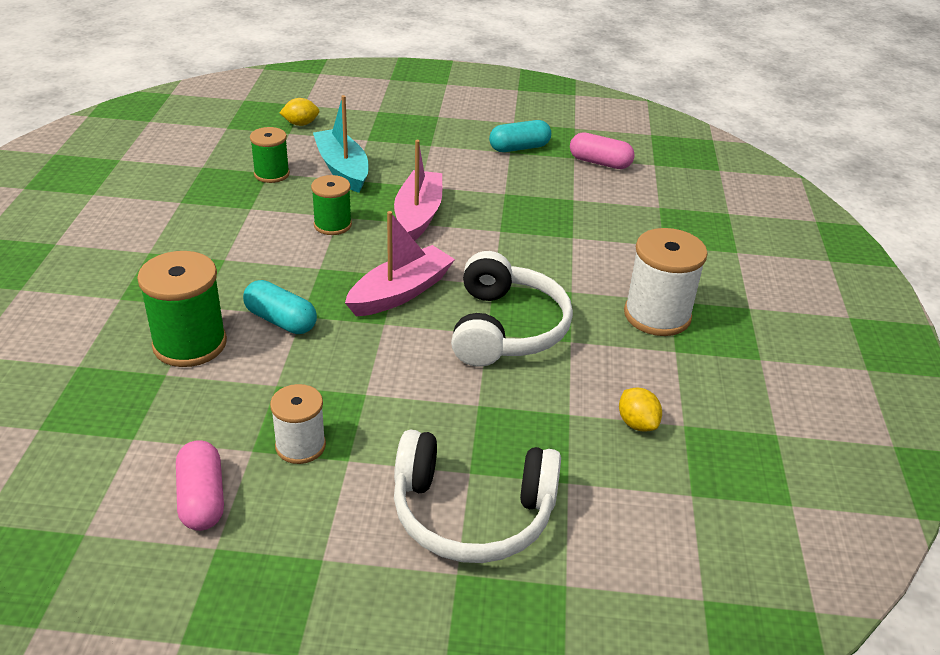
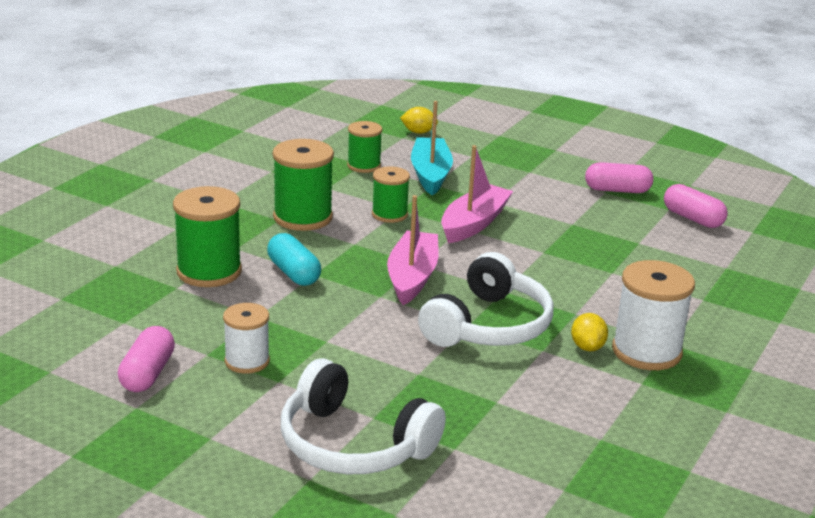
camera: 25 degrees right, 10 degrees down
pink boat [345,211,455,316] -> pink boat turned 60 degrees counterclockwise [387,195,439,305]
turquoise capsule [489,120,551,152] -> pink capsule [585,162,653,193]
yellow lemon [619,388,662,432] -> yellow lemon moved to [571,313,608,351]
none -> green spool [273,139,334,231]

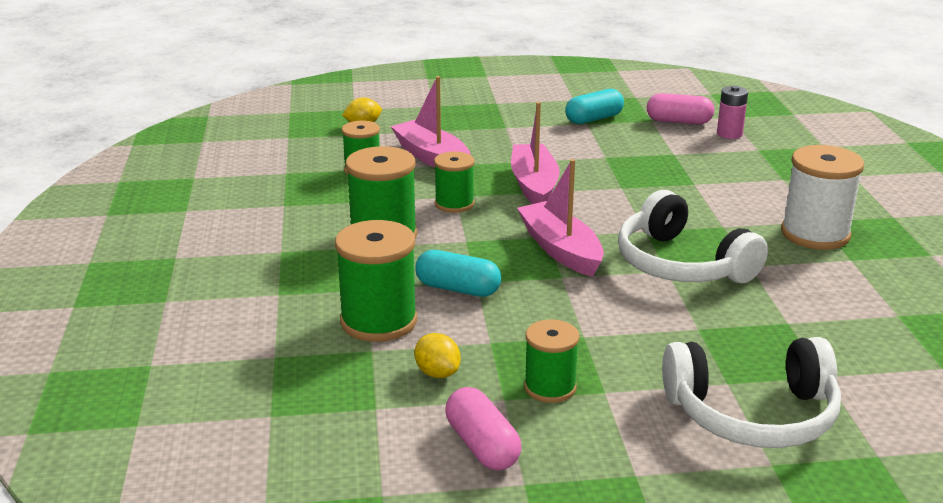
camera: 35 degrees left, 0 degrees up
white spool [223,303,270,374] -> green spool [524,319,579,403]
turquoise boat [411,101,453,196] -> pink boat [391,76,470,167]
white headphones [418,252,554,347] -> white headphones turned 150 degrees clockwise [618,190,768,283]
yellow lemon [571,313,608,351] -> yellow lemon moved to [414,333,461,378]
pink capsule [585,162,653,193] -> turquoise capsule [565,89,624,124]
none -> pink battery [717,86,748,139]

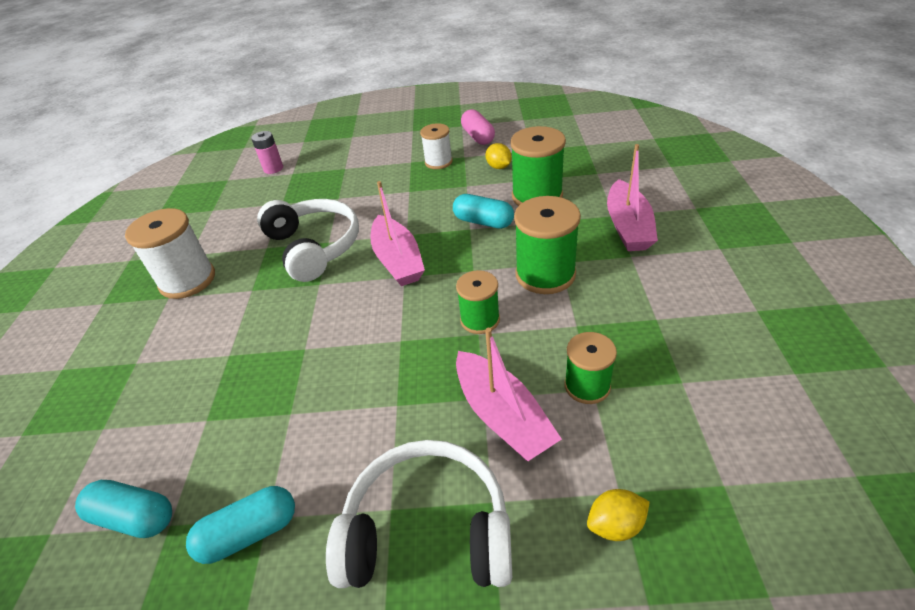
camera: 170 degrees left, 15 degrees up
pink boat [511,102,560,204] -> pink boat moved to [607,144,658,251]
green spool [524,319,579,403] -> white spool [420,123,453,169]
pink capsule [647,93,714,124] -> turquoise capsule [75,480,172,538]
white headphones [662,337,841,448] -> white headphones moved to [326,440,512,588]
pink battery [717,86,748,139] -> pink battery moved to [251,131,283,174]

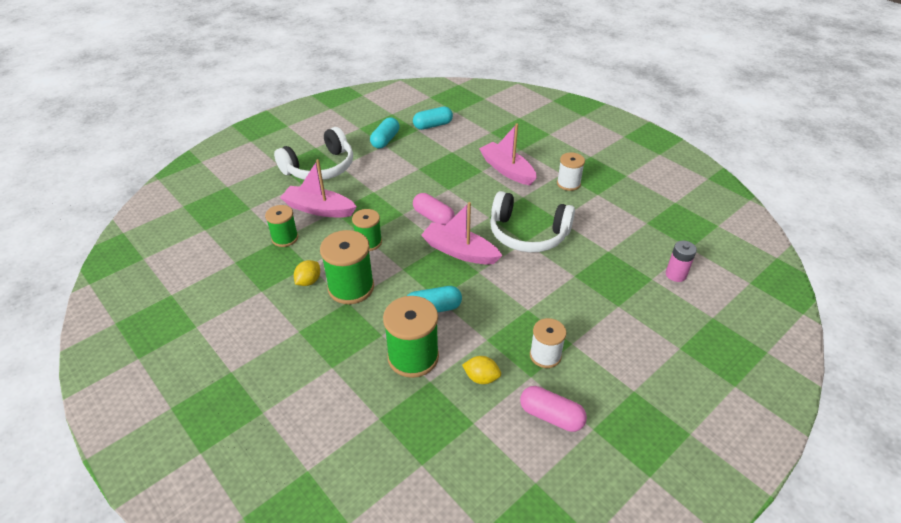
camera: 135 degrees right, 0 degrees up
white spool [125,208,215,299] -> white spool [557,153,585,191], size x0.62
yellow lemon [587,489,650,541] -> yellow lemon moved to [294,260,320,286]
pink boat [607,144,658,251] -> pink boat moved to [479,123,537,185]
none -> pink capsule [413,193,455,225]

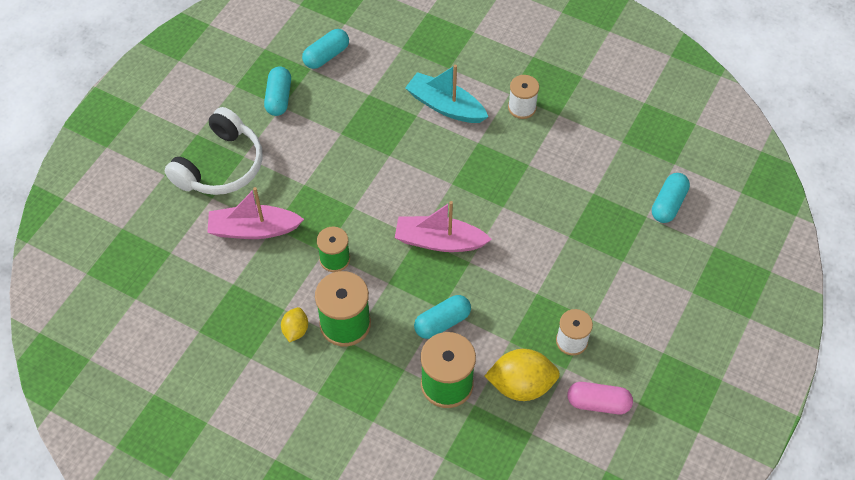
camera: 20 degrees left, 15 degrees up
green spool [265,205,298,247] -> none
pink capsule [413,193,455,225] -> none
yellow lemon [462,356,501,384] -> yellow lemon [485,349,560,401], size x1.85
pink boat [479,123,537,185] -> turquoise boat [405,65,488,123]
white headphones [490,191,575,252] -> none
pink battery [666,240,697,282] -> turquoise capsule [652,173,690,223]

